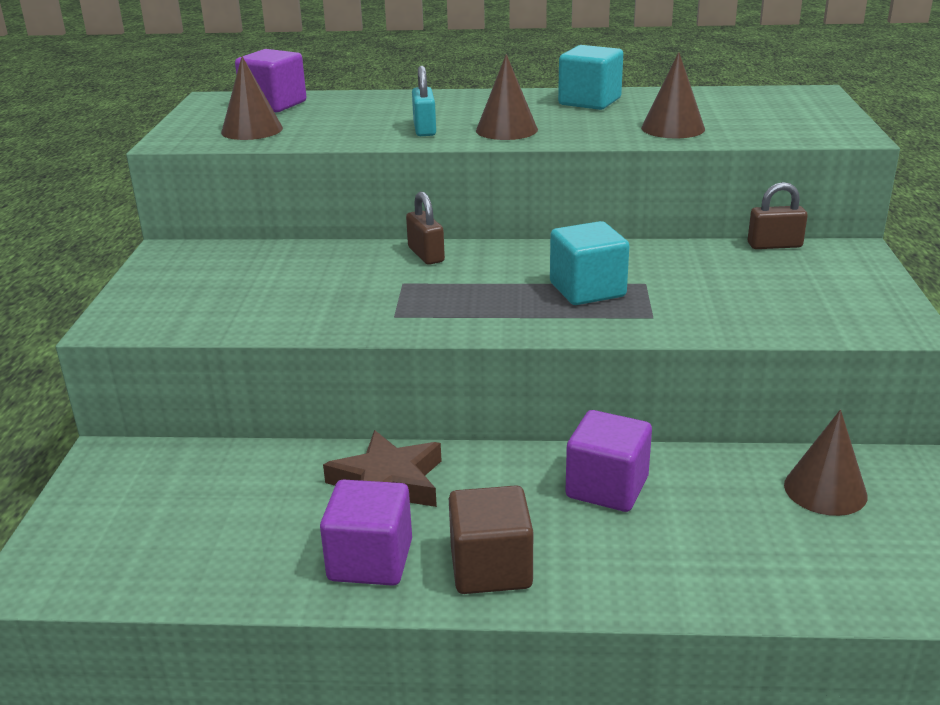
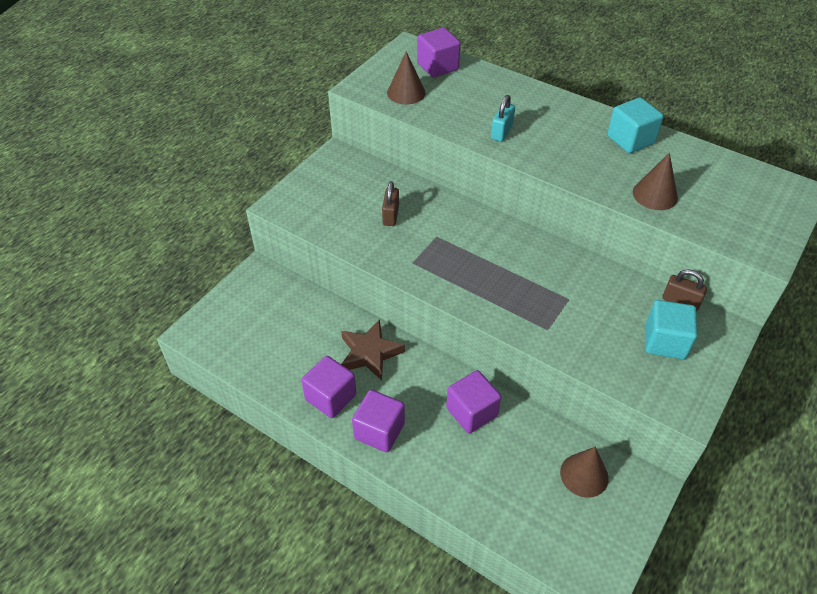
camera: 30 degrees right, 20 degrees up
brown padlock [406,191,445,265] -> brown padlock moved to [382,181,399,226]
brown cube [449,485,533,594] -> purple cube [352,390,405,452]
brown cone [476,54,538,140] -> none
turquoise cube [550,221,629,305] -> turquoise cube moved to [645,300,697,359]

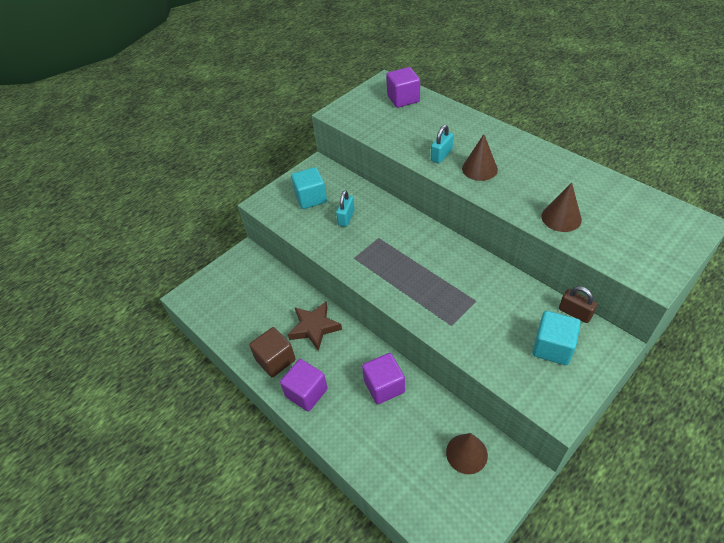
camera: 15 degrees right, 0 degrees up
purple cube [301,356,356,418] -> brown cube [249,327,296,377]
brown padlock [382,181,399,226] -> turquoise padlock [336,190,355,227]
brown cone [387,51,426,105] -> brown cone moved to [462,134,498,181]
turquoise cube [607,98,663,153] -> turquoise cube moved to [291,167,327,209]

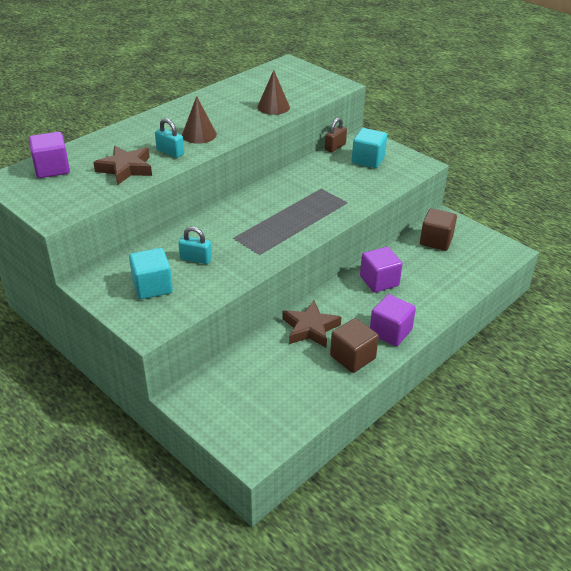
camera: 95 degrees left, 10 degrees down
brown cone [446,433,488,474] -> brown cube [420,208,457,251]
none -> brown star [93,146,152,185]

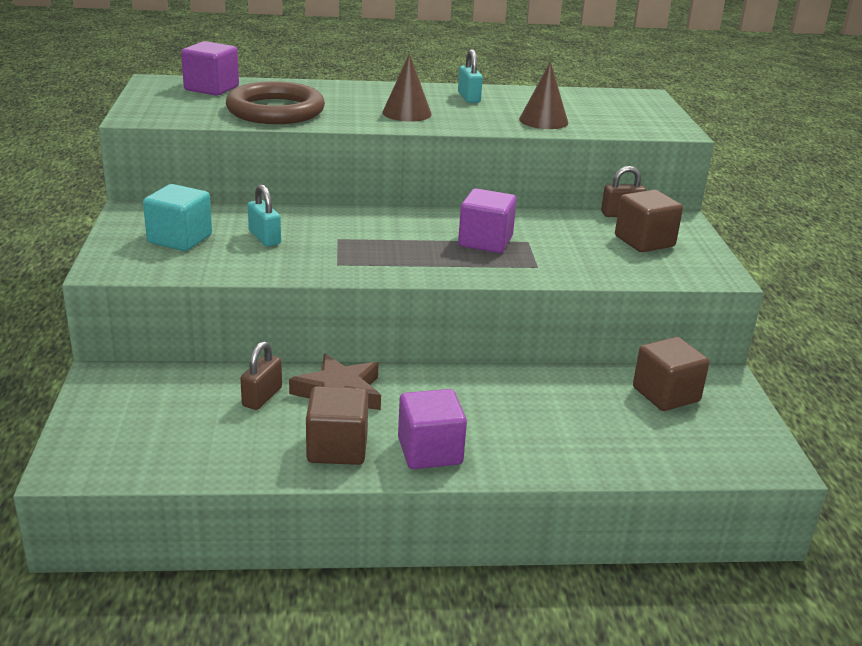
camera: 40 degrees right, 10 degrees down
brown star [93,146,152,185] -> brown ring [226,81,325,124]
turquoise padlock [155,118,184,158] -> turquoise padlock moved to [458,49,483,103]
turquoise cube [352,128,387,168] -> brown cube [615,190,683,252]
purple cube [360,247,403,293] -> purple cube moved to [458,188,517,253]
none -> brown padlock [240,341,282,410]

